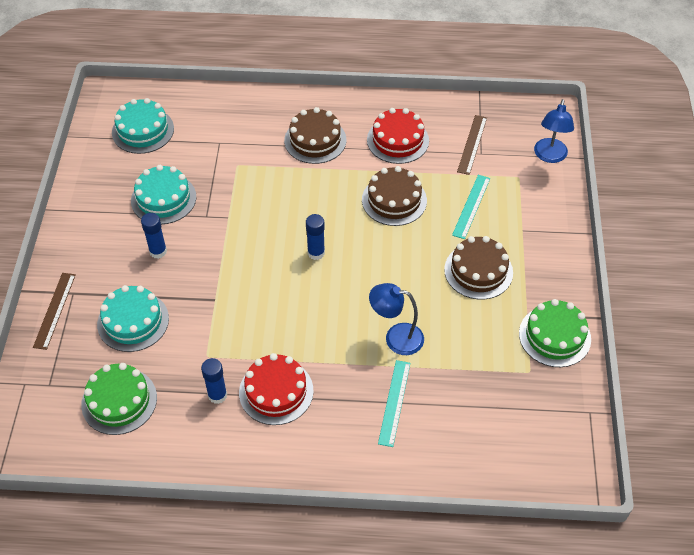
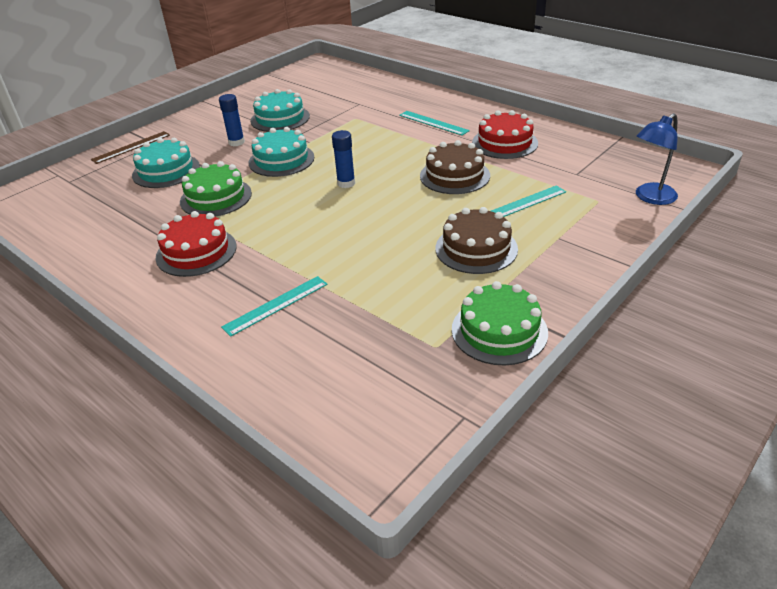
camera: 40 degrees right, 15 degrees down
green cake [81,363,157,435] -> green cake moved to [180,161,252,216]
turquoise cake [112,98,174,154] -> turquoise cake moved to [249,127,314,177]
blue glue stick [201,358,227,404] -> none
brown cake [284,107,346,164] -> turquoise ruler [399,111,470,136]
blue lamp [369,283,424,355] -> none
brown ruler [457,115,487,175] -> none

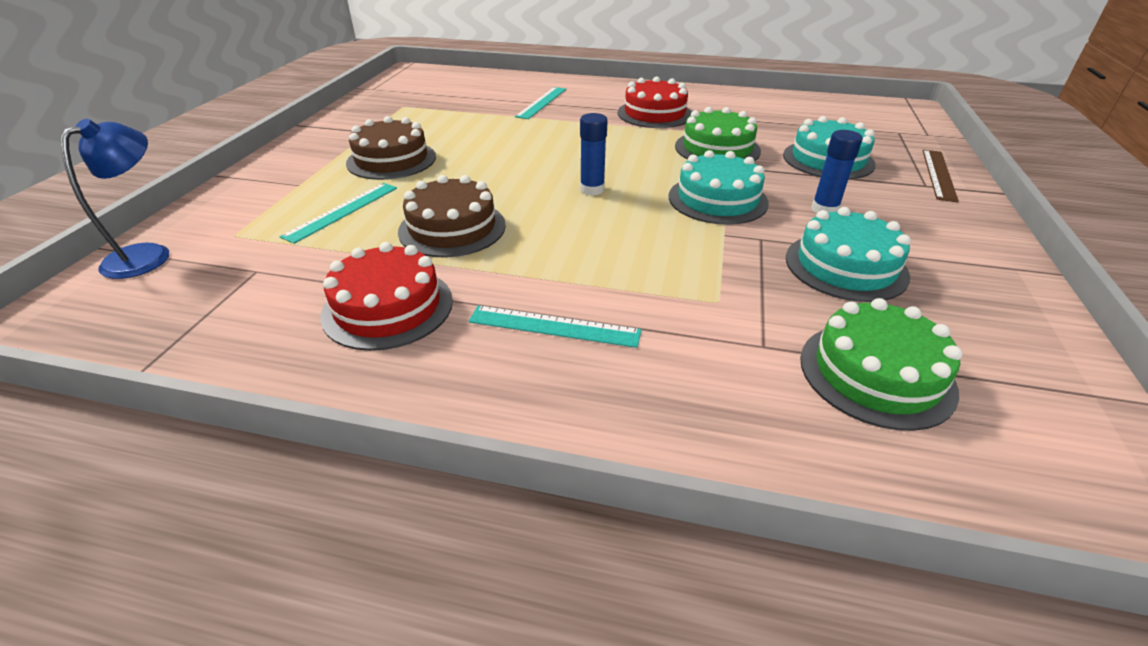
camera: 150 degrees right, 0 degrees up
green cake [452,281,548,366] -> green cake moved to [800,298,963,431]

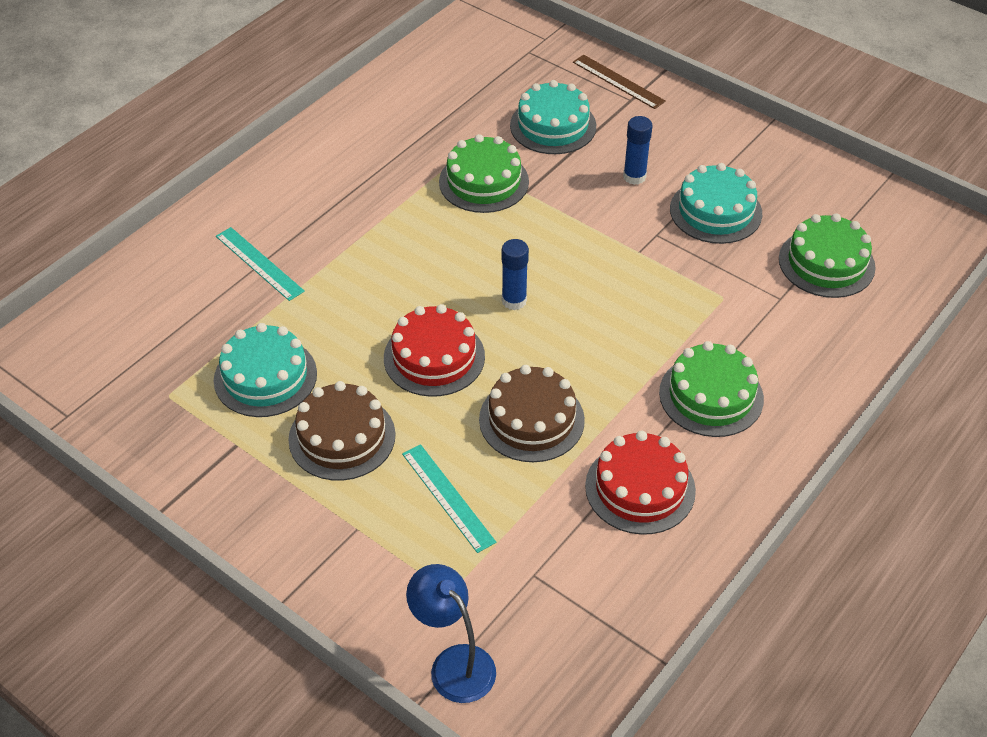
camera: 65 degrees left, 10 degrees up
turquoise ruler [469,305,641,348] -> green cake [659,341,764,437]
red cake [618,76,692,128] -> red cake moved to [384,304,485,397]
turquoise cake [669,150,769,225] -> turquoise cake moved to [214,323,317,417]

